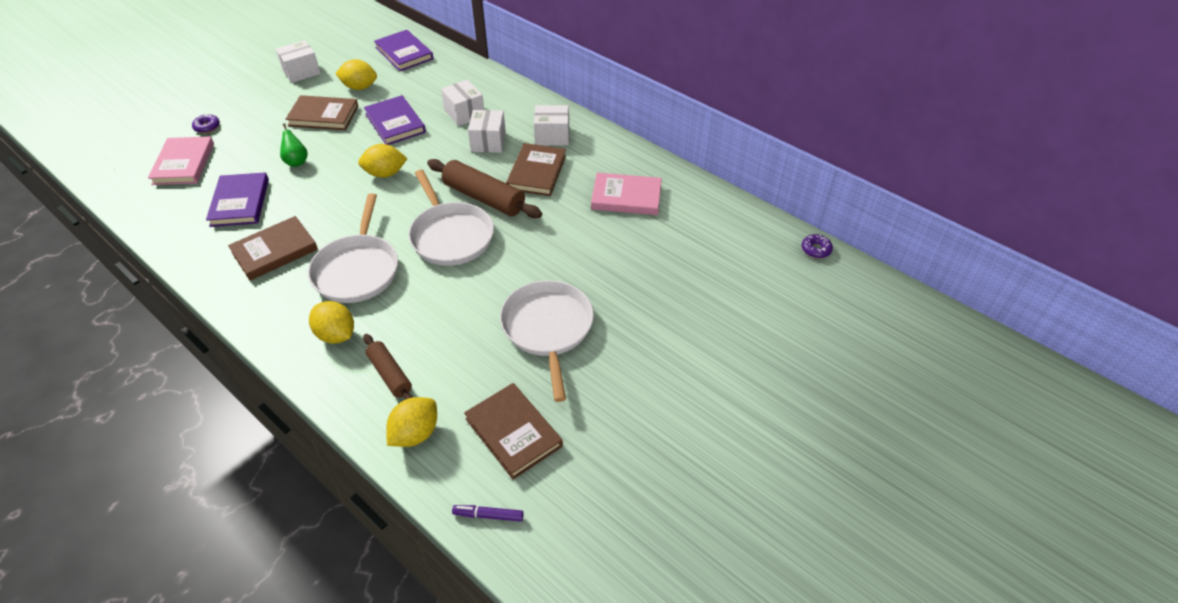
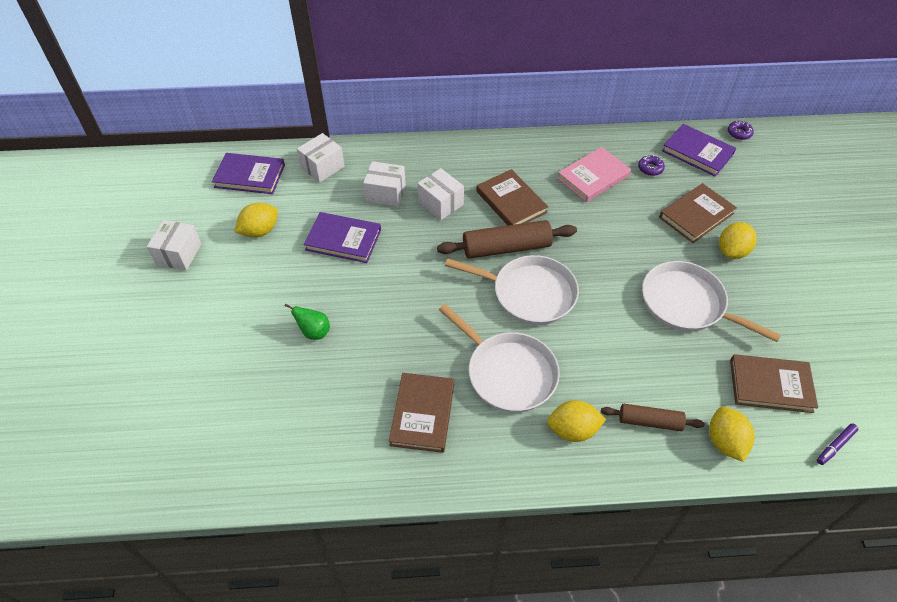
camera: 45 degrees left, 5 degrees up
pink book [148,136,214,185] -> none
purple donut [192,114,220,133] -> purple donut moved to [638,155,665,176]
purple book [206,172,269,227] -> purple book moved to [662,124,736,177]
brown book [285,95,358,130] -> brown book moved to [659,183,737,243]
yellow lemon [358,144,408,178] -> yellow lemon moved to [719,222,757,259]
white box [534,105,569,145] -> white box moved to [297,133,345,183]

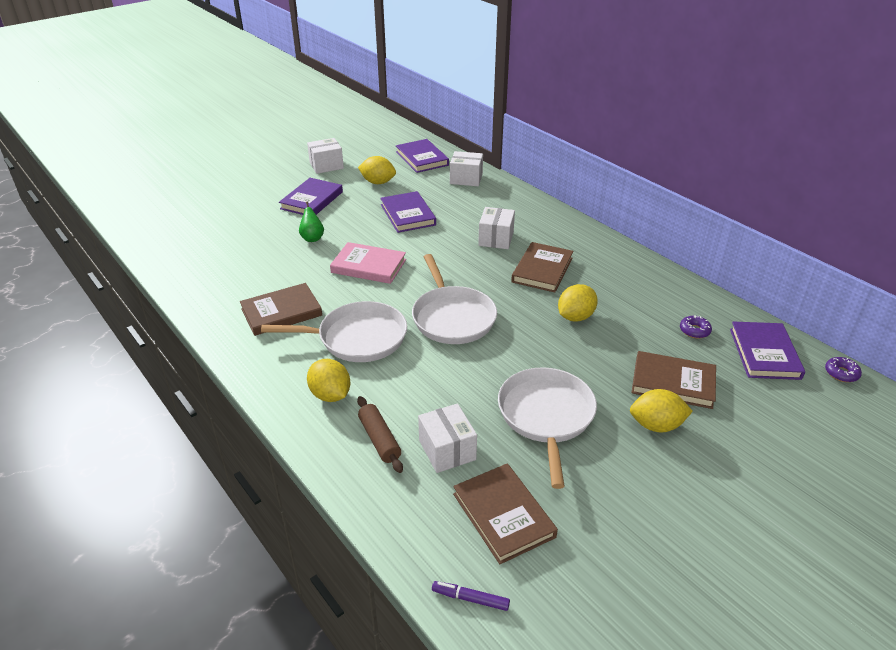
camera: 55 degrees right, 15 degrees down
white box [363,161,406,207] -> white box moved to [418,403,477,473]
brown rolling pin [437,220,577,259] -> none
white pan [439,304,560,413] -> white pan turned 105 degrees counterclockwise [261,301,407,362]
pink book [557,147,631,202] -> pink book moved to [330,242,406,284]
yellow lemon [709,407,755,462] -> yellow lemon moved to [558,284,598,322]
none -> purple book [279,178,343,215]

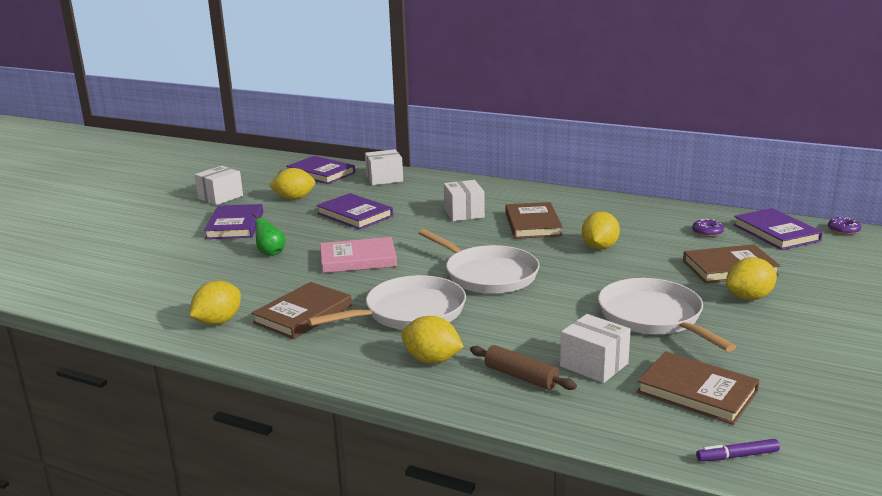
camera: 25 degrees left, 15 degrees down
none -> yellow lemon [190,281,241,325]

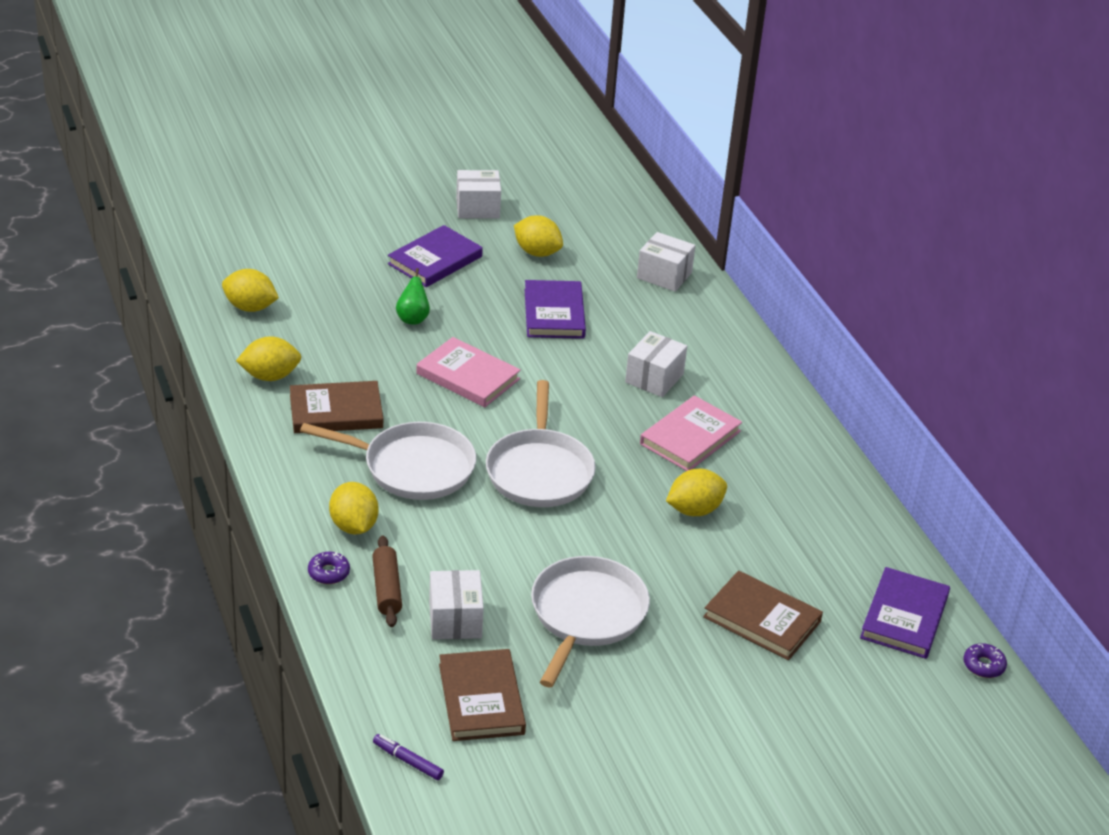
camera: 40 degrees right, 15 degrees up
purple book [286,156,355,184] -> none
brown book [505,202,563,239] -> pink book [640,396,742,471]
purple donut [692,218,724,237] -> purple donut moved to [308,552,350,584]
yellow lemon [726,257,777,300] -> yellow lemon moved to [222,269,279,312]

